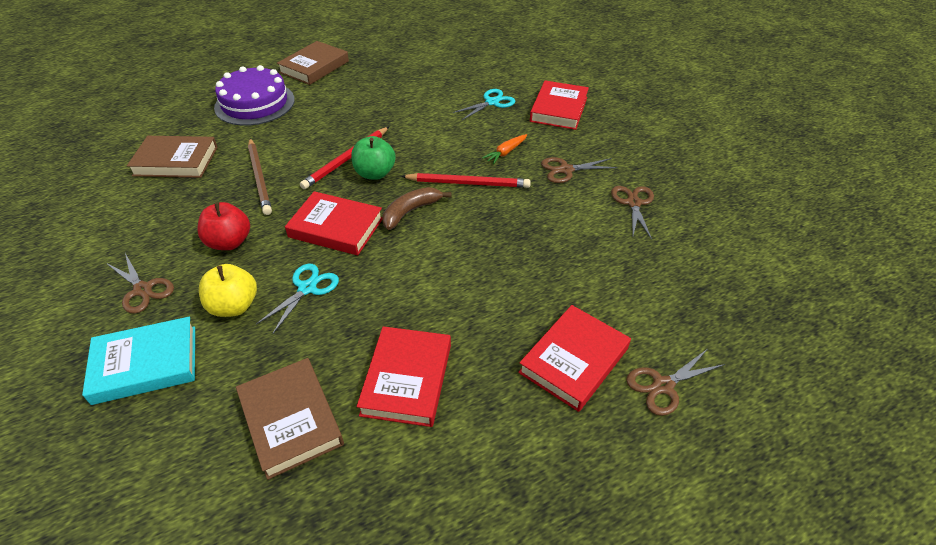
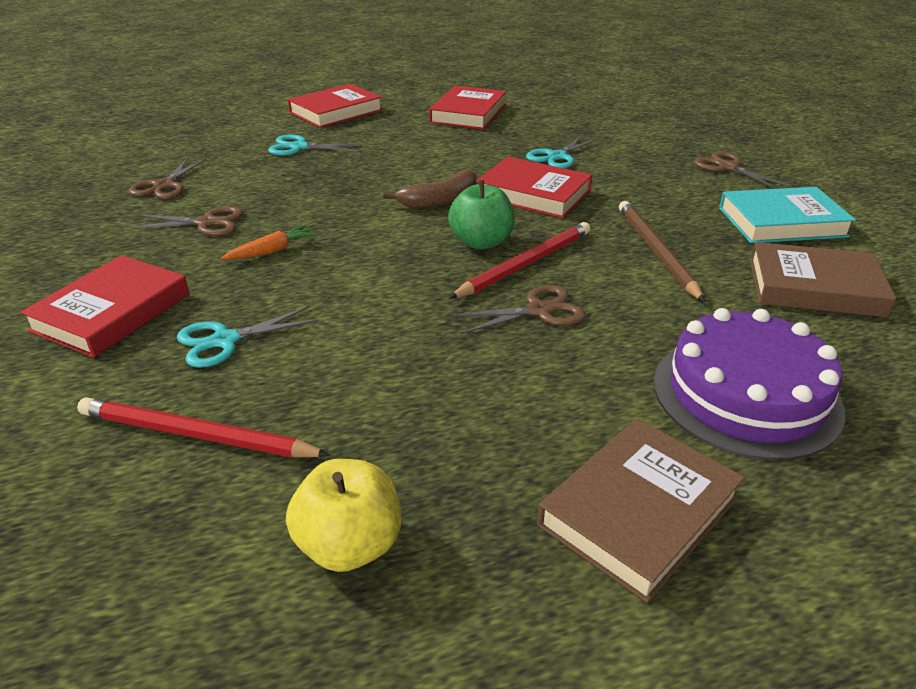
camera: 170 degrees left, 10 degrees down
turquoise book [82,317,195,405] -> turquoise book moved to [719,187,856,243]
red apple [197,202,250,250] -> none
yellow apple [199,264,257,317] -> yellow apple moved to [286,459,401,572]
brown book [236,358,344,480] -> none
red pencil [401,173,531,188] -> red pencil moved to [77,397,330,458]
brown scissors [626,350,725,416] -> brown scissors moved to [451,285,585,335]
none -> turquoise scissors [268,135,361,156]

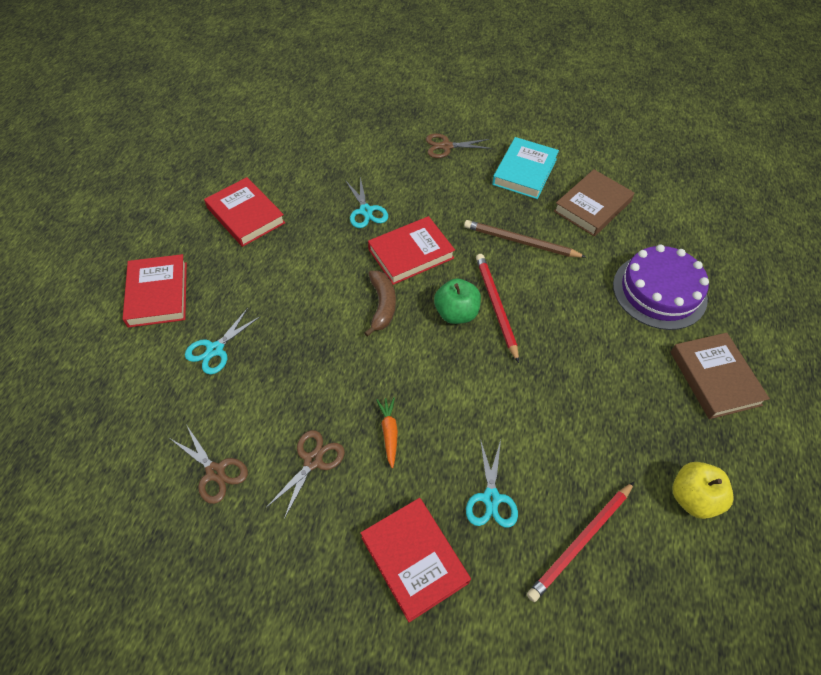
camera: 60 degrees left, 20 degrees up
brown scissors [451,285,585,335] -> none

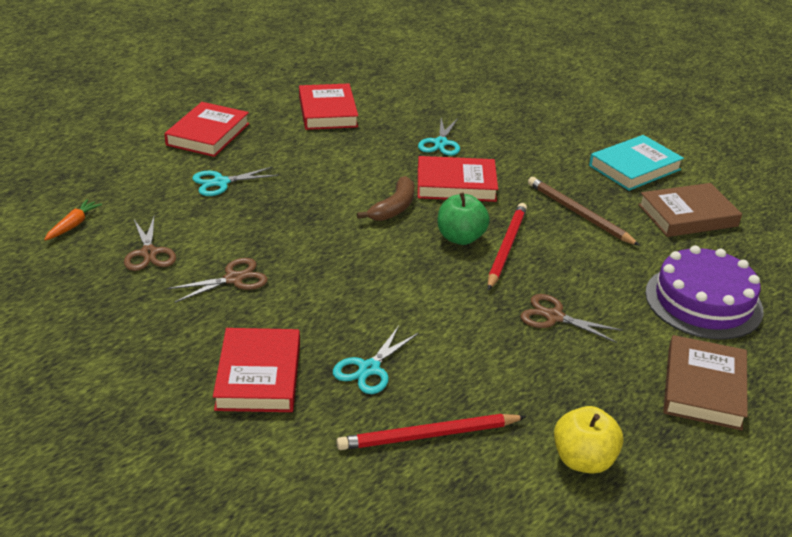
camera: 30 degrees right, 20 degrees down
orange carrot [376,397,398,468] -> orange carrot moved to [44,199,102,241]
brown scissors [426,133,492,158] -> brown scissors moved to [520,294,623,343]

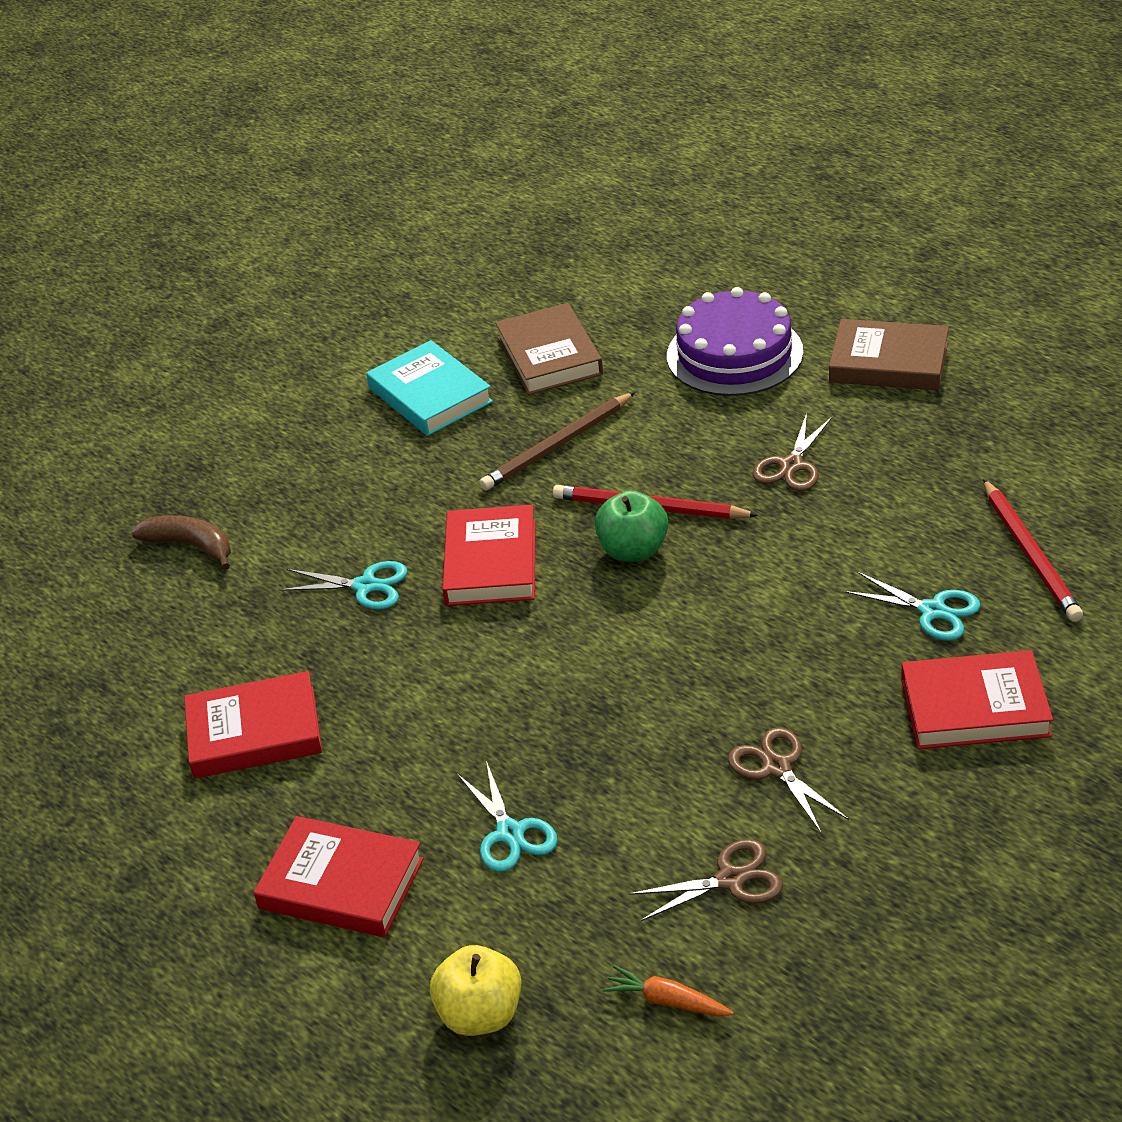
camera: 85 degrees left, 5 degrees up
brown banana [357,176,414,221] -> brown banana moved to [131,515,231,570]
yellow apple [554,406,623,474] -> yellow apple moved to [430,945,521,1036]

